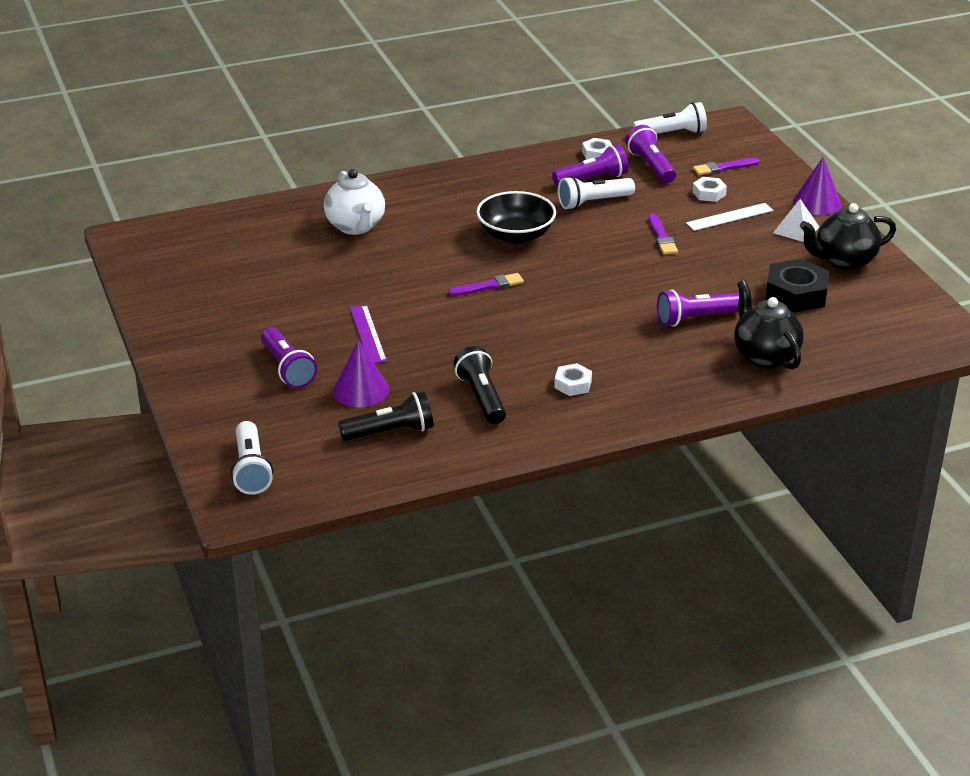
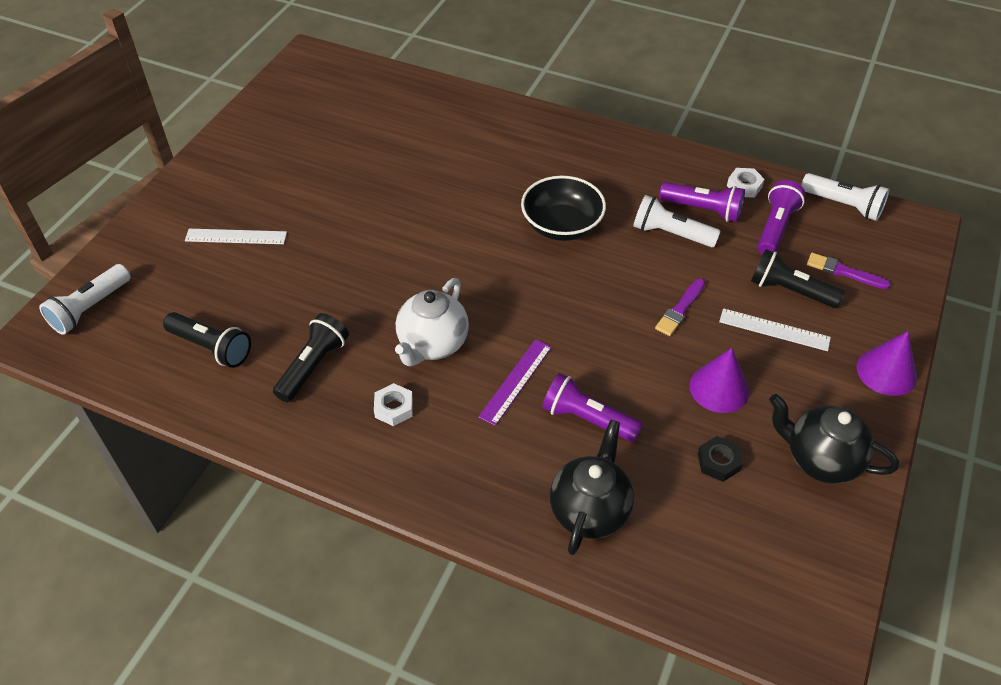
camera: 45 degrees right, 15 degrees up
purple flashlight [261,327,317,388] -> white ruler [185,229,287,244]
white teapot [324,169,385,235] -> white teapot moved to [395,278,469,366]
purple cone [333,340,389,407] -> purple cone moved to [689,348,750,413]
purple ruler [350,305,387,363] -> purple ruler moved to [478,339,552,426]
purple brush [448,273,524,296] -> none
white nut [692,177,727,202] -> black flashlight [751,249,845,308]
black nut [765,259,829,312] -> black nut [698,436,743,482], size x0.54
white pyramid [773,199,819,242] -> none

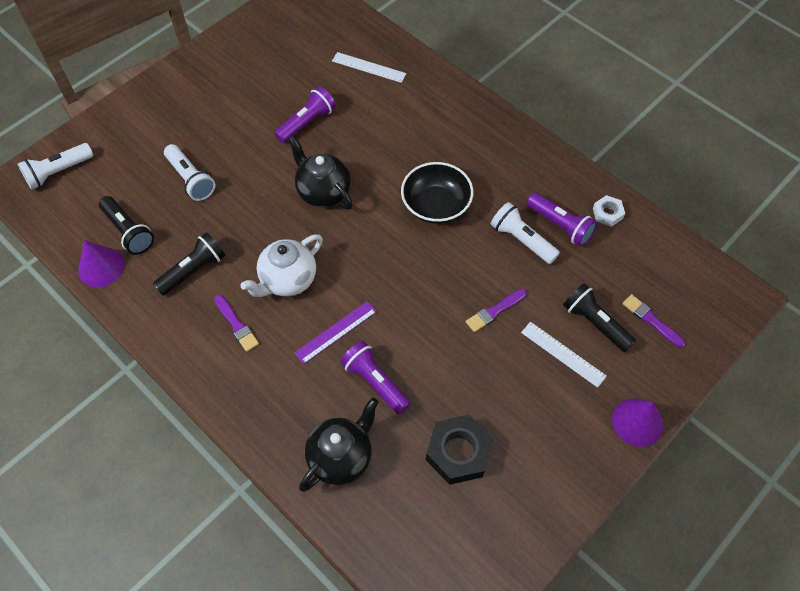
camera: 20 degrees right, 10 degrees up
white ruler [185,229,287,244] -> white ruler moved to [332,52,406,83]
white nut [374,383,413,426] -> purple brush [214,295,259,352]
purple cone [689,348,750,413] -> purple cone moved to [78,240,125,287]
black nut [698,436,743,482] -> black nut [426,415,493,485], size x1.84
purple flashlight [757,180,805,255] -> purple flashlight moved to [274,86,336,143]
black teapot [769,394,899,484] -> black teapot moved to [288,136,353,210]
white flashlight [801,173,889,221] -> white flashlight moved to [164,144,215,201]

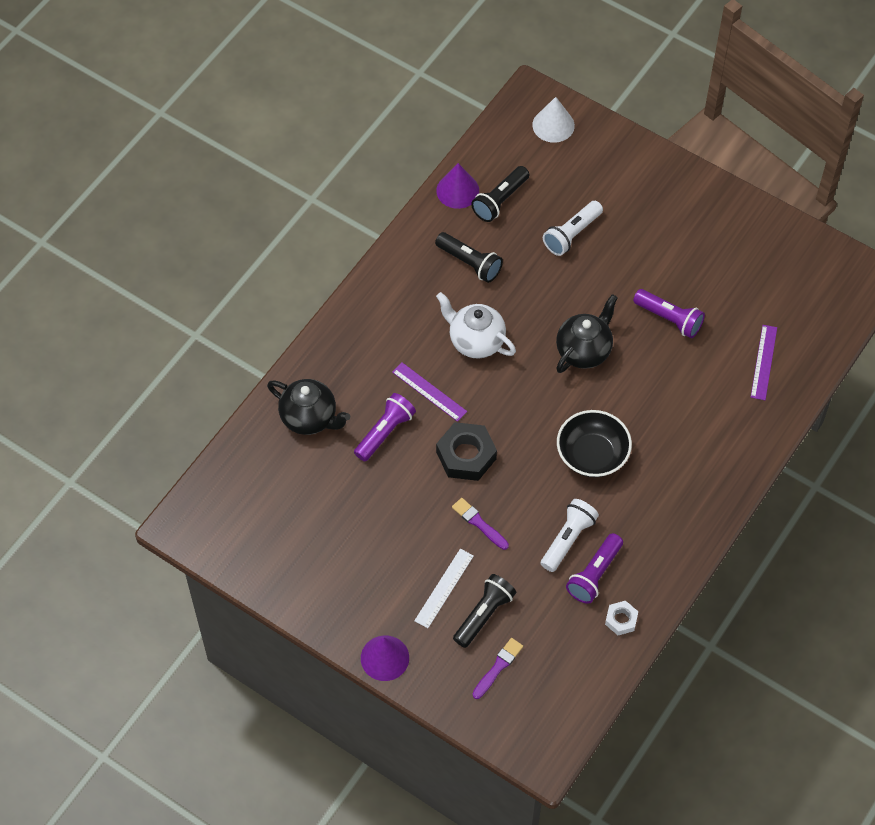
camera: 80 degrees right, 0 degrees up
white flashlight [18,143,93,190] -> white cone [532,97,575,143]
purple brush [214,295,259,352] -> none
white ruler [332,52,406,83] -> purple ruler [750,325,777,400]
black nut [426,415,493,485] -> black nut moved to [436,422,497,481]

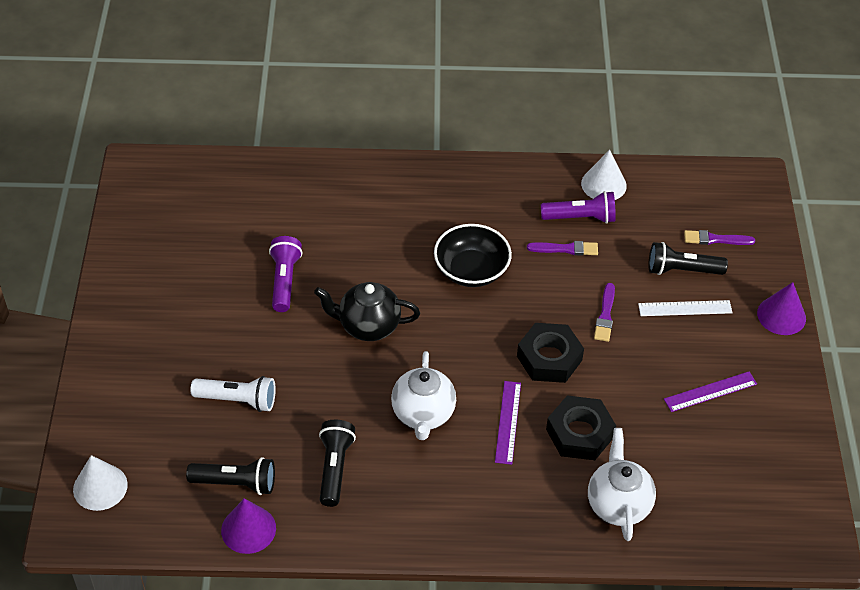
camera: 125 degrees left, 10 degrees down
black teapot [267,379,350,435] -> white teapot [588,428,656,541]
purple flashlight [354,393,416,461] -> black nut [546,395,616,460]
white flashlight [541,499,599,572] -> purple brush [527,241,598,256]
white nut [605,601,639,635] -> white cone [581,150,627,200]
purple ruler [750,325,777,400] -> purple ruler moved to [664,372,757,412]

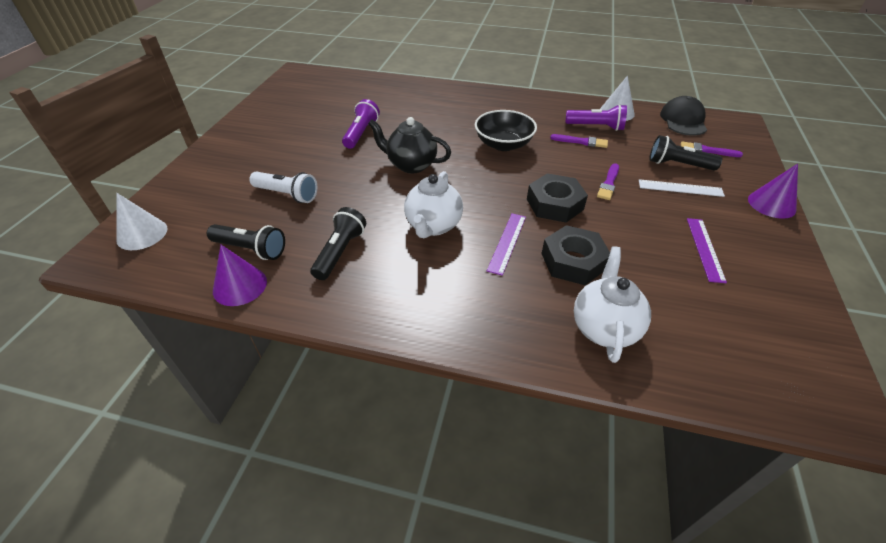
camera: 15 degrees right, 5 degrees down
purple ruler [664,372,757,412] -> purple ruler turned 75 degrees counterclockwise [687,218,727,283]
none -> black cap [660,96,707,136]

